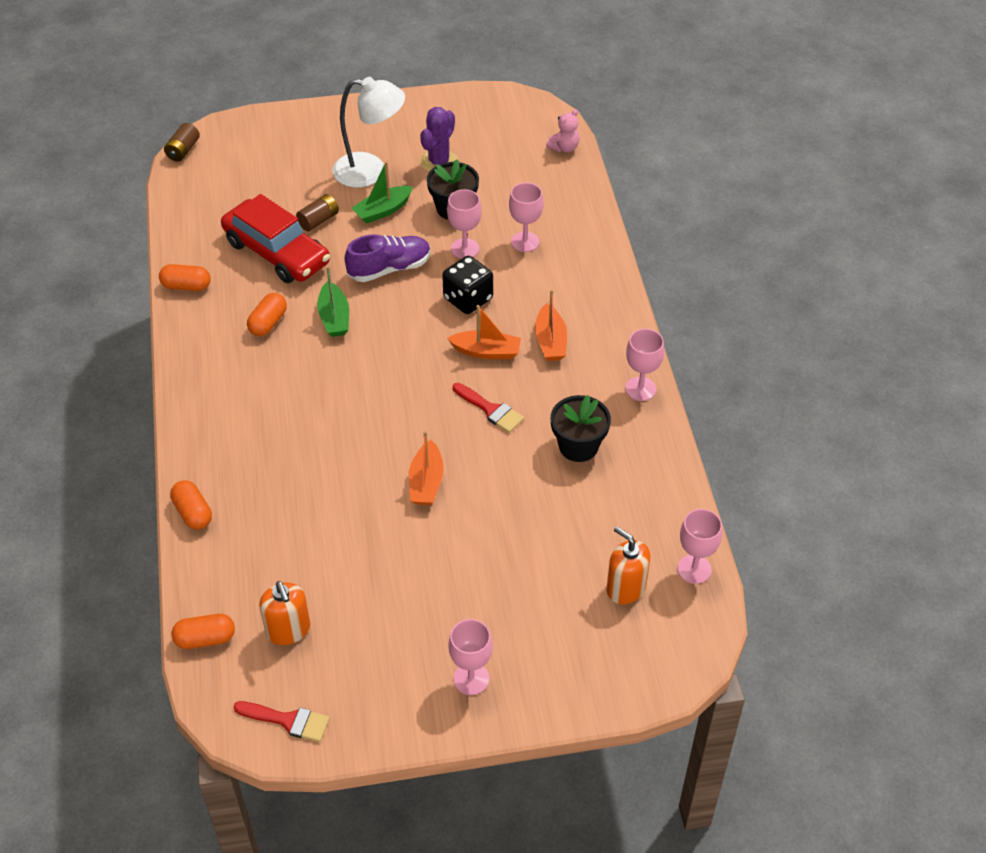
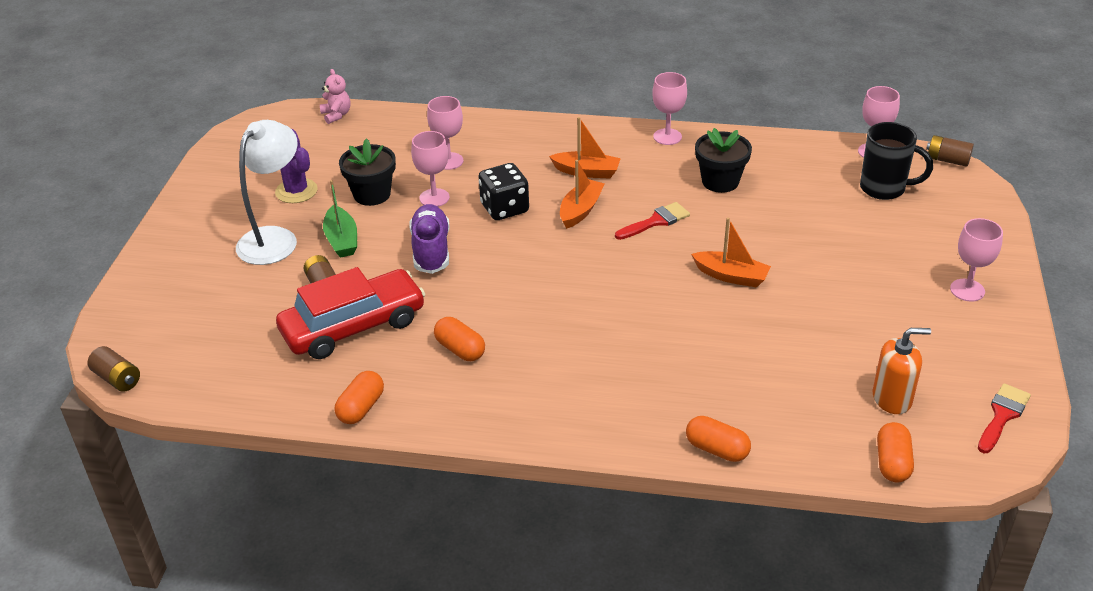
camera: 70 degrees left, 10 degrees down
orange capsule [170,480,212,530] -> orange capsule turned 45 degrees clockwise [686,416,751,462]
green boat [317,266,349,337] -> none
orange soap dispenser [606,526,650,604] -> black mug [860,122,933,200]
none -> brown battery [926,135,974,167]

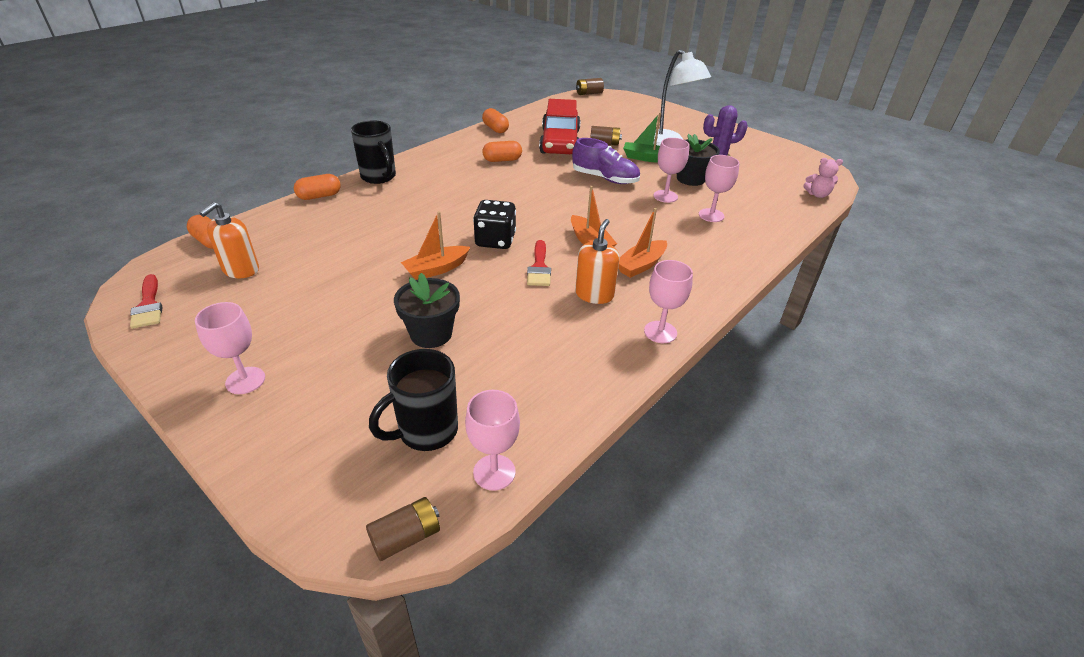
camera: 120 degrees right, 0 degrees up
black dice [479,163,529,220] -> black dice moved to [473,200,516,249]
black flower pot [695,128,752,193] -> black flower pot moved to [394,273,460,348]
none -> black mug [351,120,396,184]
none -> orange soap dispenser [575,219,620,304]

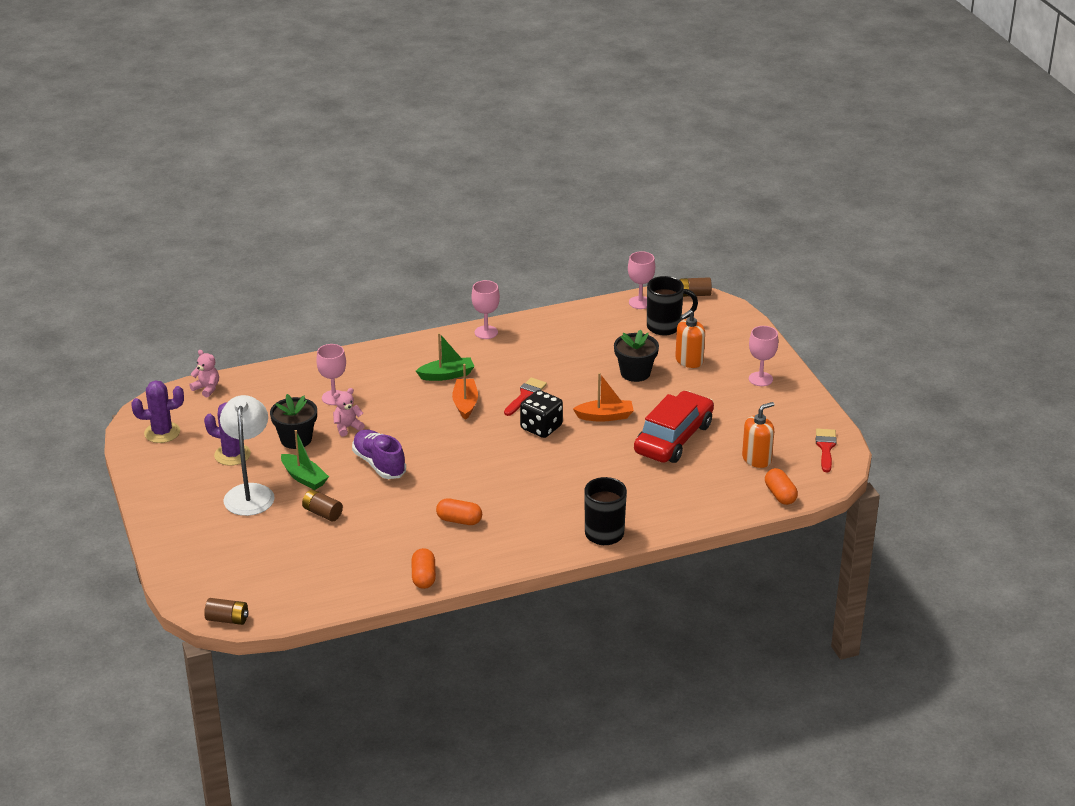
camera: 150 degrees left, 5 degrees down
orange capsule [294,174,341,200] -> none
red car [539,99,581,154] -> red car moved to [634,391,714,463]
orange soap dispenser [575,219,620,304] -> orange soap dispenser moved to [675,310,705,368]
orange boat [618,208,667,278] -> green boat [416,333,475,381]
pink goblet [653,138,689,203] -> pink teddy bear [333,388,365,437]
none -> purple cactus [131,380,184,443]

